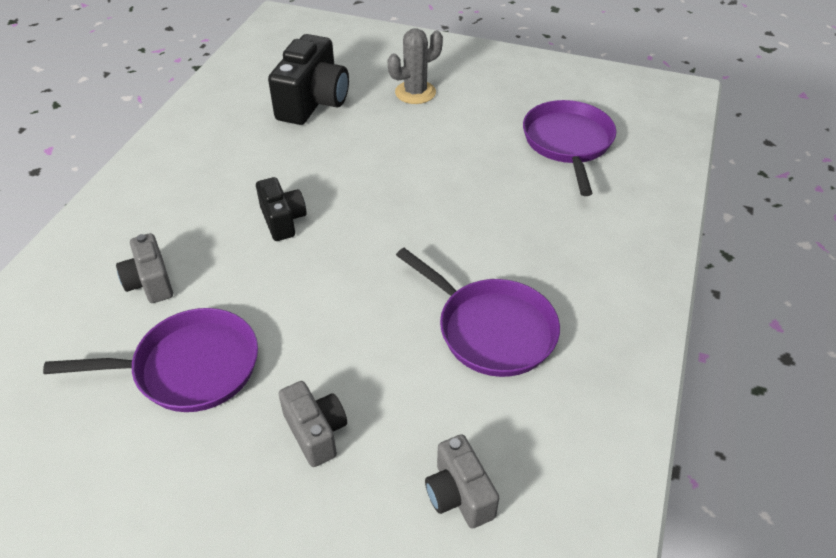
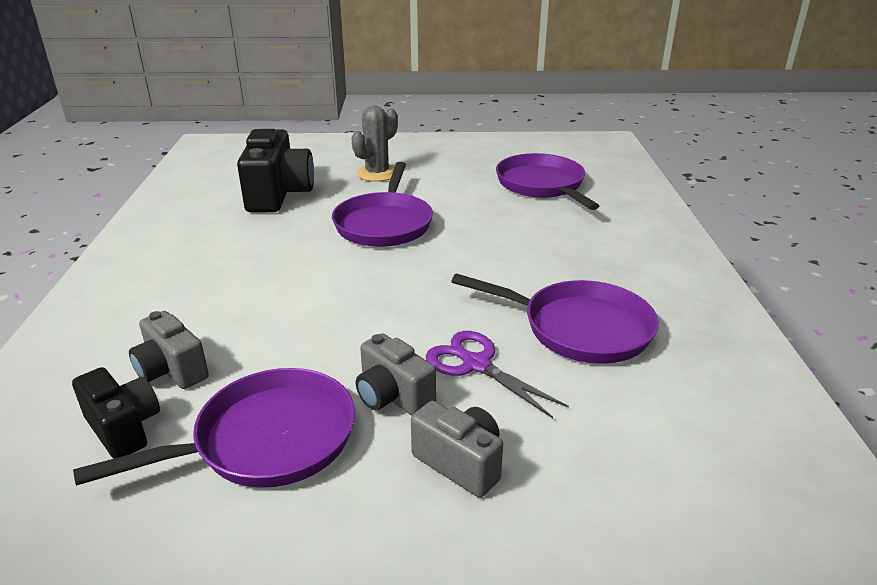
camera: 20 degrees left, 15 degrees down
black camera [256,177,307,241] -> black camera moved to [72,367,160,459]
grey camera [425,434,499,528] -> grey camera moved to [356,333,436,416]
none -> purple pan [332,162,433,247]
none -> purple scissors [426,331,569,418]

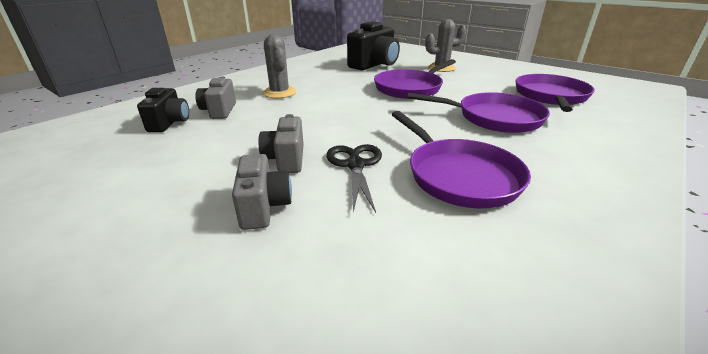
camera: 40 degrees right, 0 degrees up
purple pan [73,368,355,488] -> purple pan moved to [407,92,550,133]
purple scissors [426,331,569,418] -> black scissors [326,144,382,213]
none -> grey cactus [263,34,297,98]

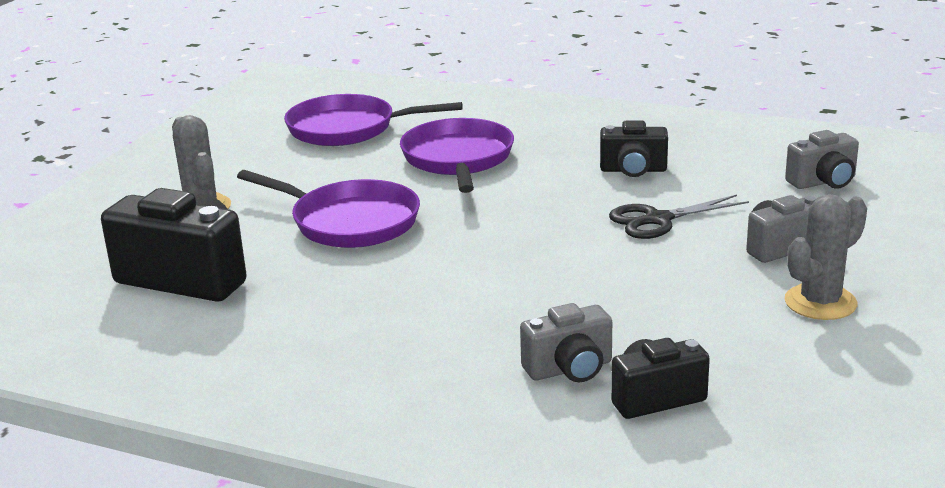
camera: 105 degrees left, 5 degrees down
grey camera [258,114,304,173] -> grey camera moved to [785,130,859,189]
grey cactus [263,34,297,98] -> grey cactus moved to [785,194,867,320]
purple pan [391,111,531,209] -> black camera [600,120,668,177]

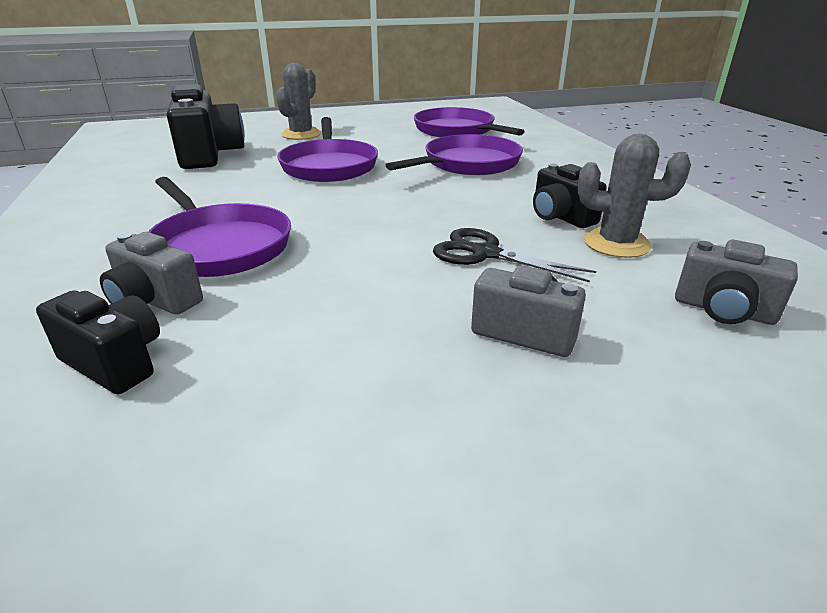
camera: 50 degrees right, 5 degrees up
grey cactus [785,194,867,320] -> grey cactus moved to [578,134,691,258]
none -> purple pan [148,177,291,277]

